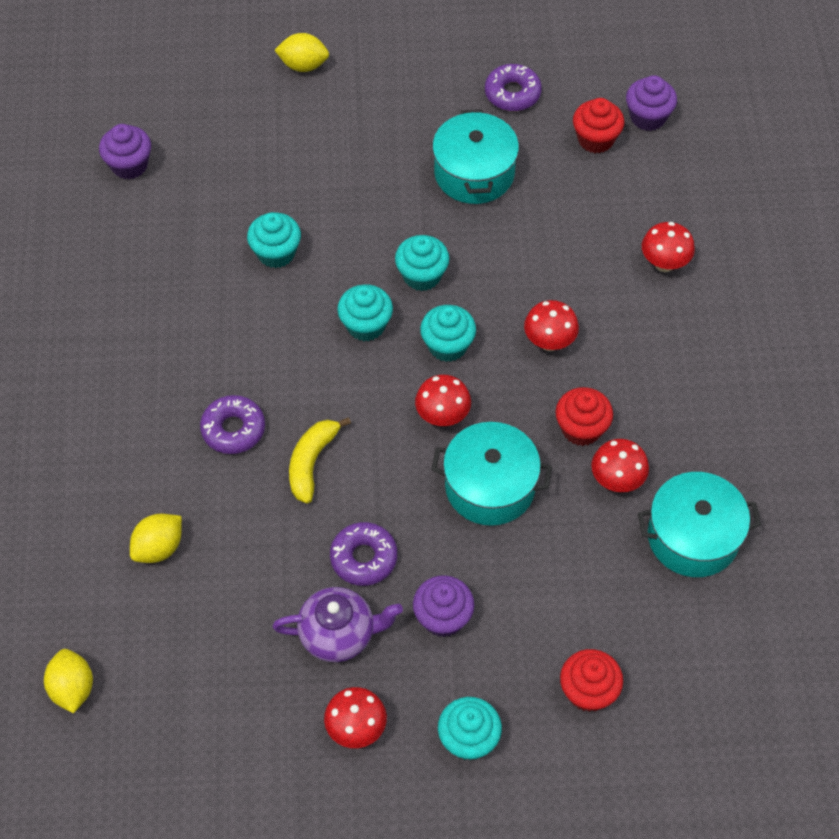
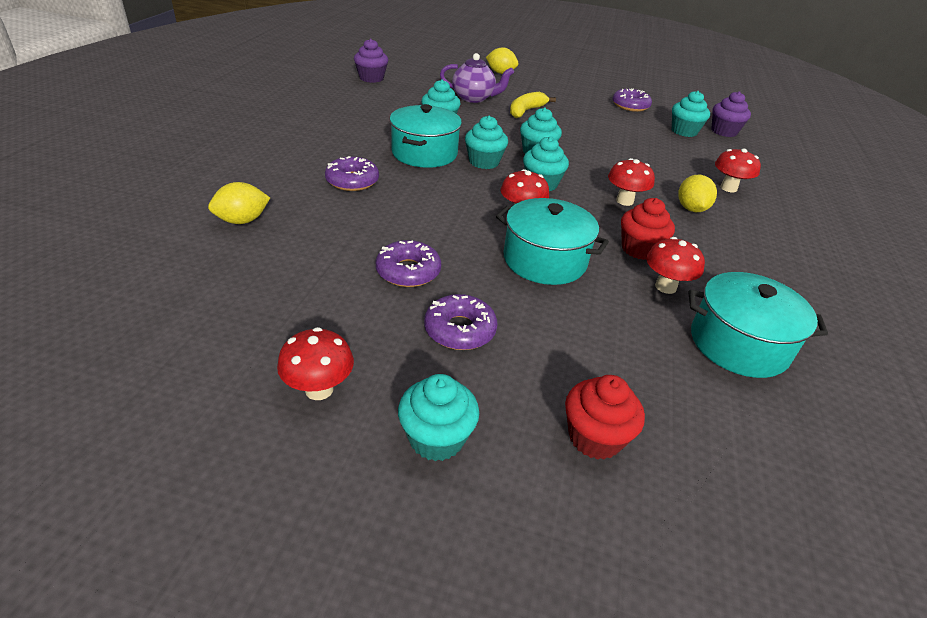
camera: 15 degrees right, 20 degrees down
yellow lemon [44,649,93,713] -> yellow lemon moved to [678,175,717,212]
purple teapot [273,587,403,662] -> purple teapot moved to [440,53,514,103]
yellow banana [289,417,351,504] -> yellow banana moved to [510,92,556,118]
purple cupcake [413,575,474,637] -> purple donut [424,294,498,350]
turquoise pot [432,109,519,204] -> turquoise pot moved to [389,104,462,168]
red cupcake [573,98,625,153] -> turquoise cupcake [672,91,710,137]

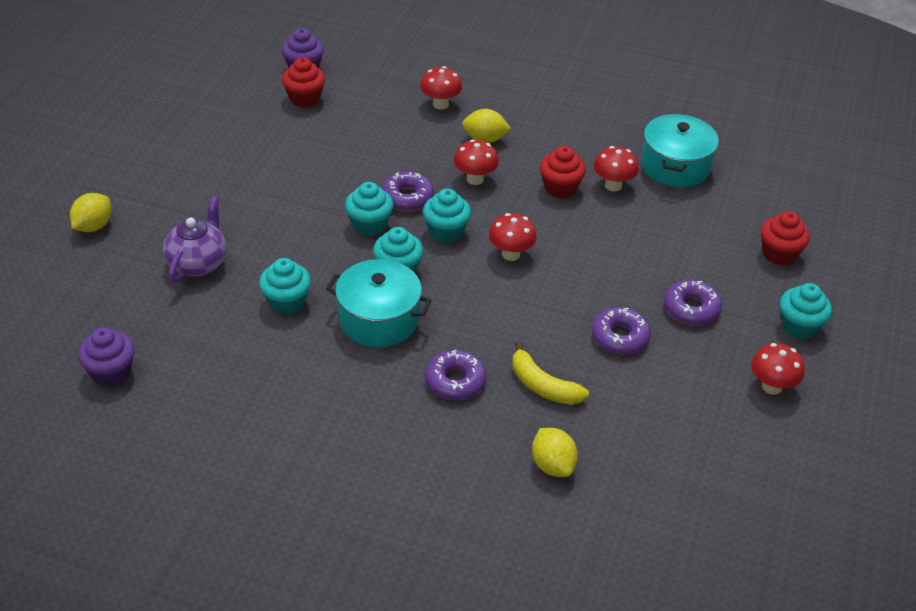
camera: 85 degrees left, 5 degrees up
turquoise pot [496,198,609,285] -> none
yellow banana [510,92,556,118] -> yellow banana moved to [513,341,589,405]
purple donut [612,88,652,112] -> purple donut moved to [382,172,434,211]
turquoise cupcake [672,91,710,137] -> red cupcake [282,57,325,107]

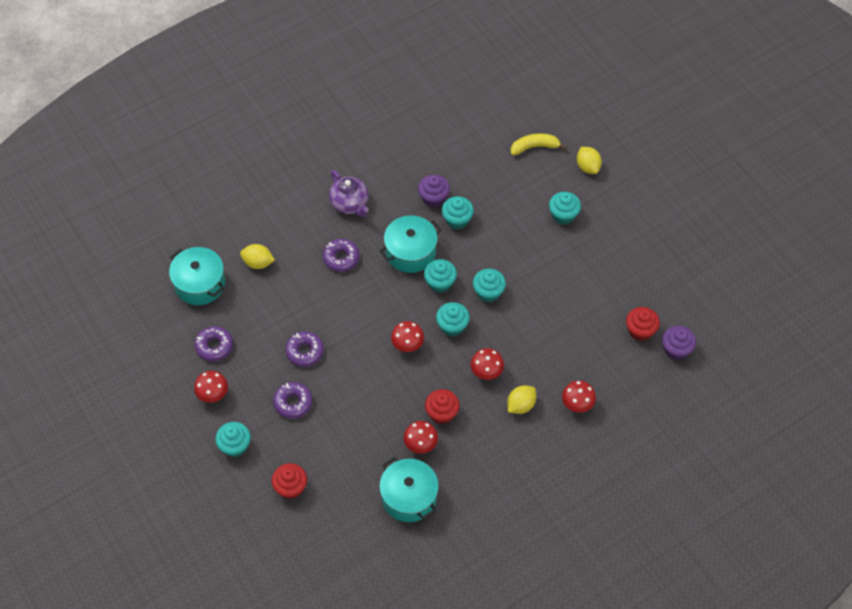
camera: 130 degrees right, 15 degrees up
purple cupcake [78,327,135,387] -> purple cupcake moved to [418,175,450,208]
purple teapot [163,196,226,283] -> purple teapot moved to [329,170,369,217]
purple donut [382,172,434,211] -> purple donut moved to [195,326,233,361]
yellow banana [513,341,589,405] -> yellow banana moved to [511,134,566,155]
none -> turquoise pot [169,247,225,305]
none -> turquoise cupcake [549,192,581,225]

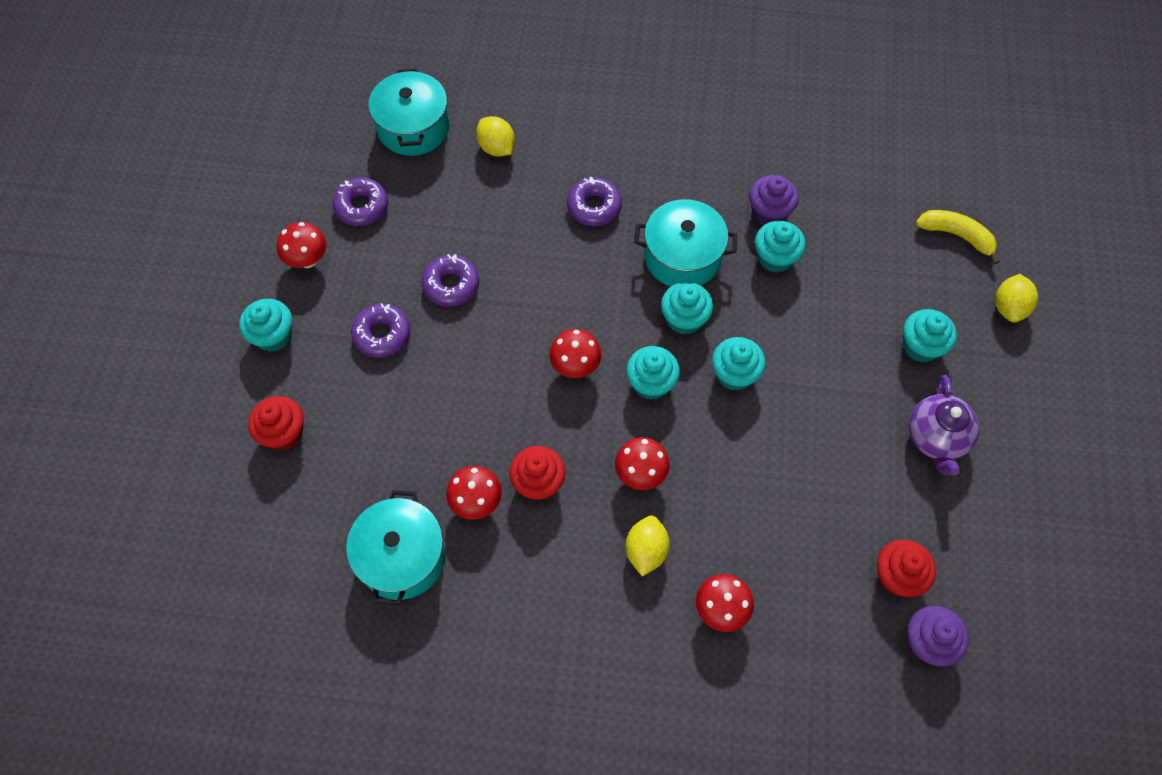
camera: 40 degrees right, 5 degrees up
purple teapot [329,170,369,217] -> purple teapot moved to [909,375,979,475]
yellow lemon [507,386,536,414] -> yellow lemon turned 75 degrees counterclockwise [626,515,670,577]

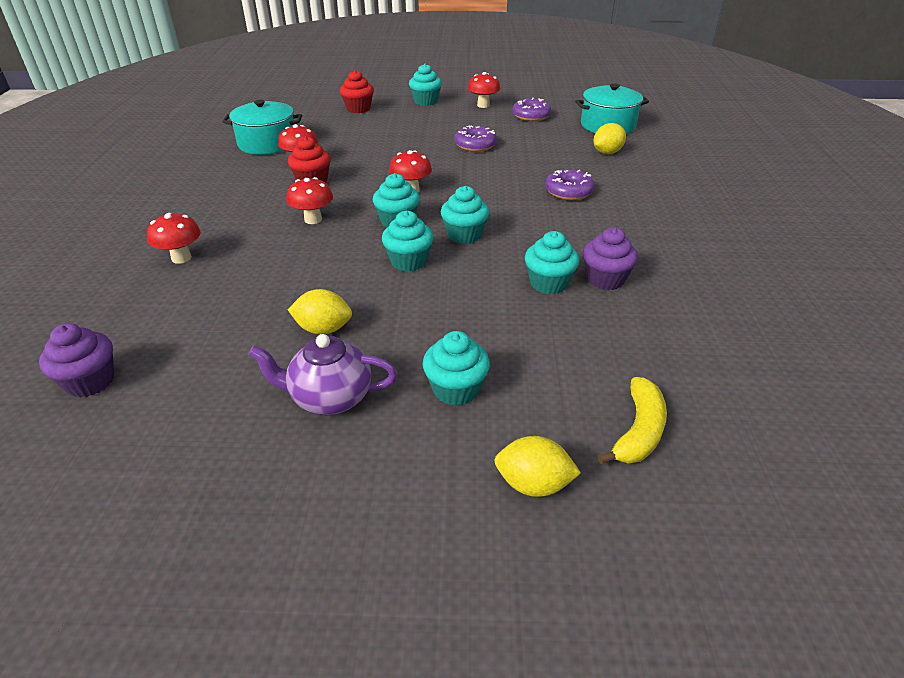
camera: 85 degrees right, 25 degrees down
purple donut [351,303,410,358] -> none
yellow lemon [626,515,670,577] -> yellow lemon moved to [288,289,352,334]
turquoise pot [634,199,737,287] -> none
red cupcake [877,540,936,597] -> none

